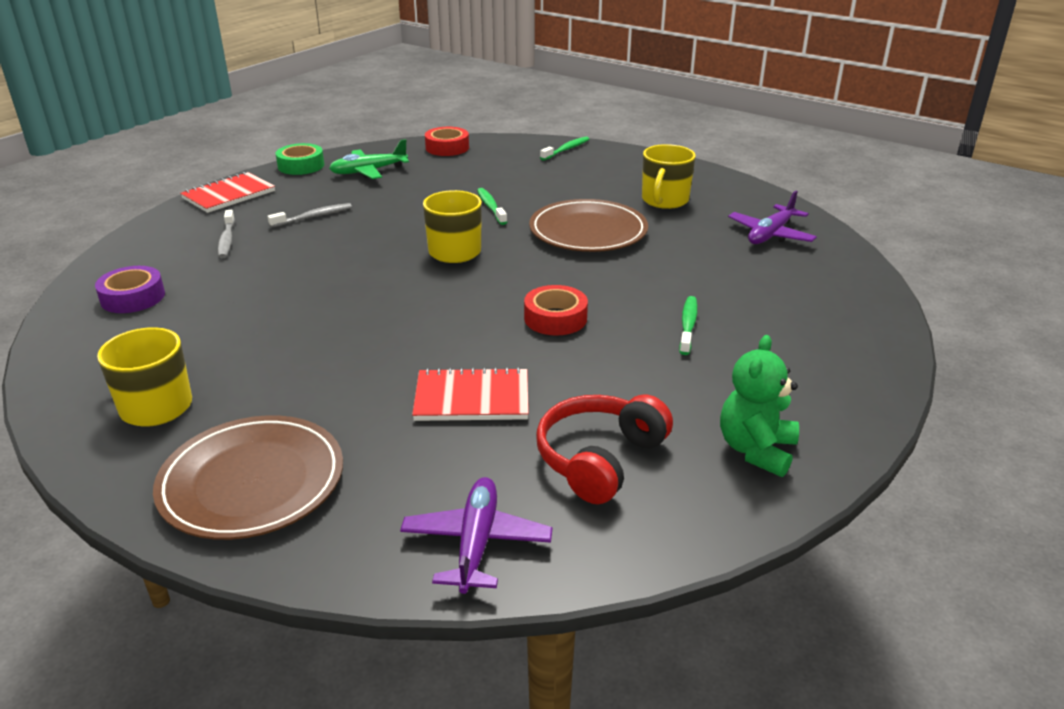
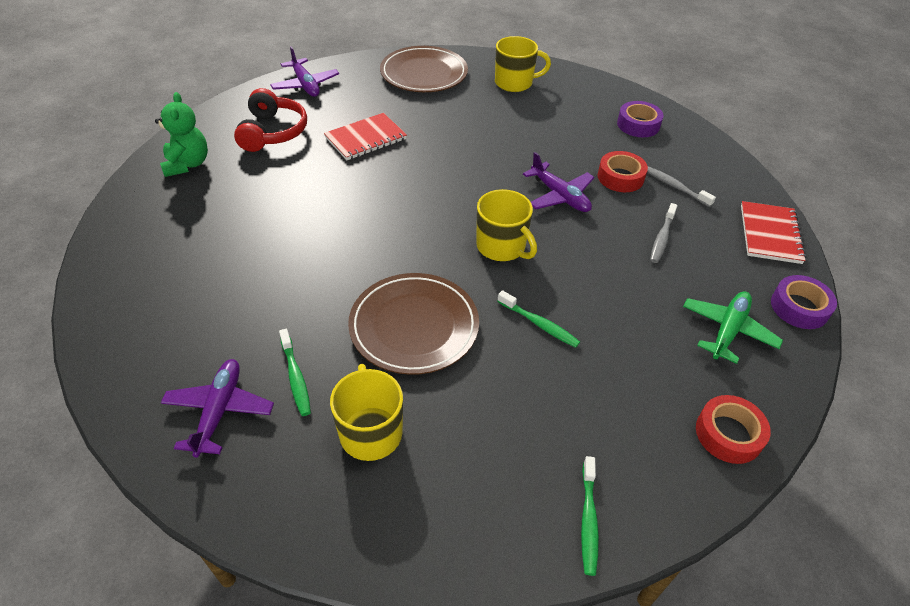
camera: 145 degrees right, 15 degrees up
green tape [276,143,324,175] -> purple tape [771,275,837,329]
red tape [524,285,588,335] -> red tape moved to [597,151,648,192]
green toothbrush [679,296,698,355] -> green toothbrush moved to [279,329,311,416]
none -> purple plane [523,152,594,212]

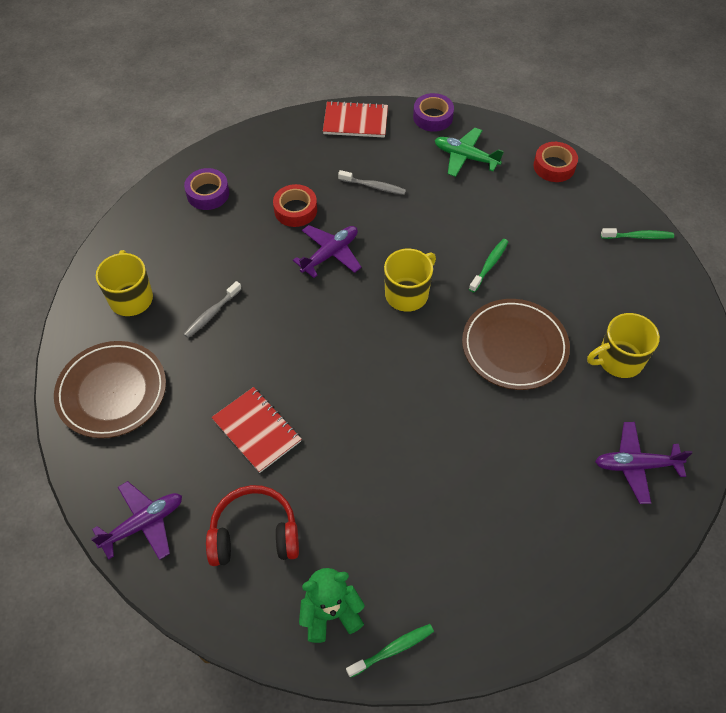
camera: 95 degrees left, 10 degrees up
green toothbrush [279,329,311,416] -> green toothbrush moved to [346,624,434,678]
grey toothbrush [647,166,716,207] -> grey toothbrush moved to [184,281,242,338]

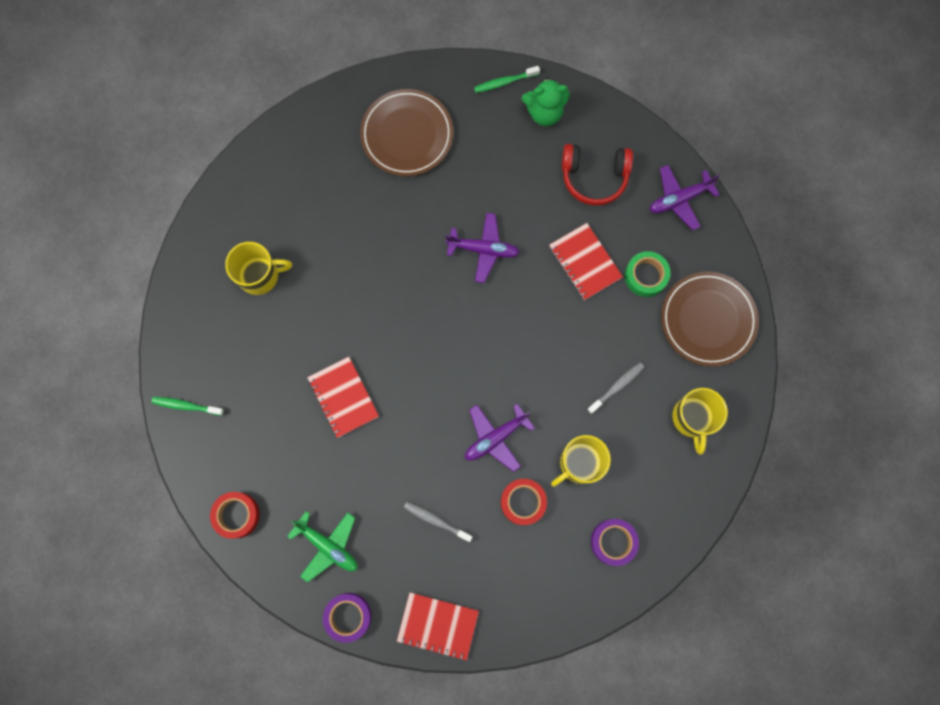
camera: 170 degrees left, 20 degrees up
yellow mug [384,249,436,312] -> yellow mug moved to [551,435,611,487]
brown plate [462,299,570,390] -> brown plate moved to [360,89,453,176]
green toothbrush [469,239,508,292] -> red notebook [307,357,379,438]
purple plane [595,422,692,504] -> purple plane moved to [446,213,520,283]
none -> green tape [625,251,671,297]

